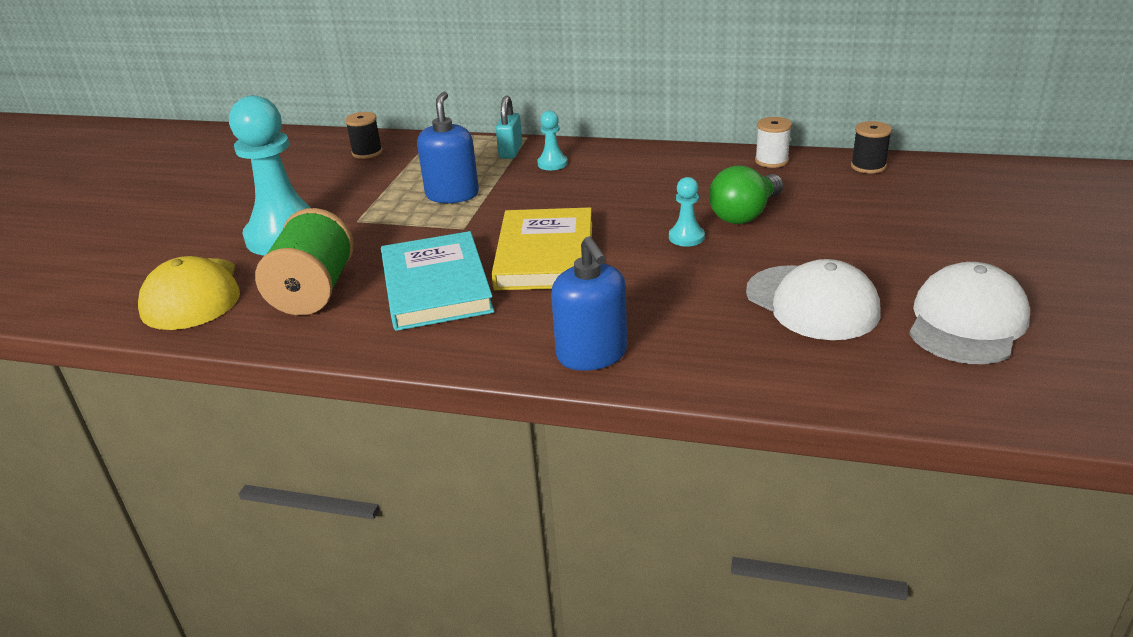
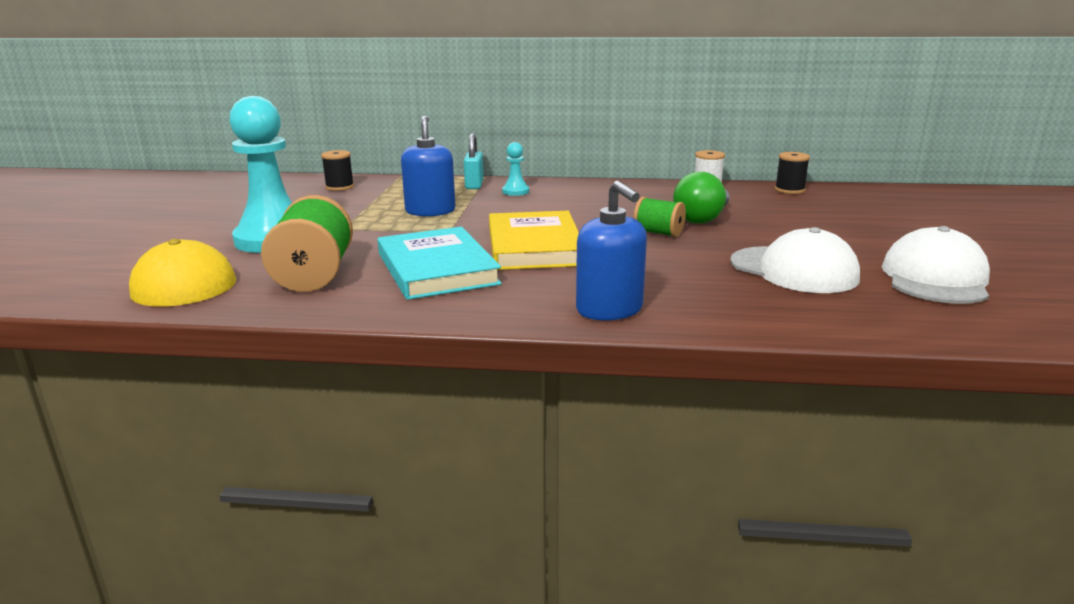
camera: 10 degrees left, 10 degrees down
turquoise pawn [669,177,705,247] -> green spool [633,197,686,237]

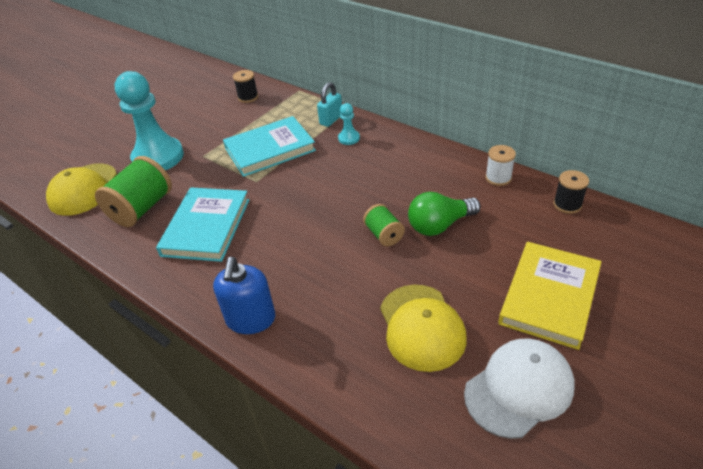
camera: 35 degrees right, 20 degrees up
blue soap dispenser [401,116,456,216] -> turquoise book [223,116,316,177]
yellow book [489,211,579,270] -> yellow book moved to [498,242,602,350]
white cap [730,227,860,293] -> yellow cap [380,285,467,372]

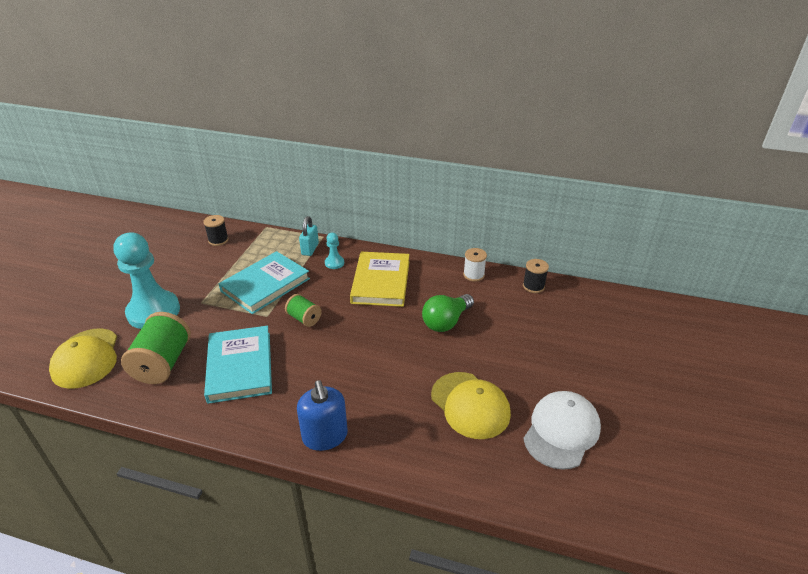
camera: 25 degrees left, 5 degrees down
green spool [363,204,405,246] -> green spool moved to [285,294,322,327]
yellow book [498,242,602,350] -> yellow book moved to [350,252,410,307]

